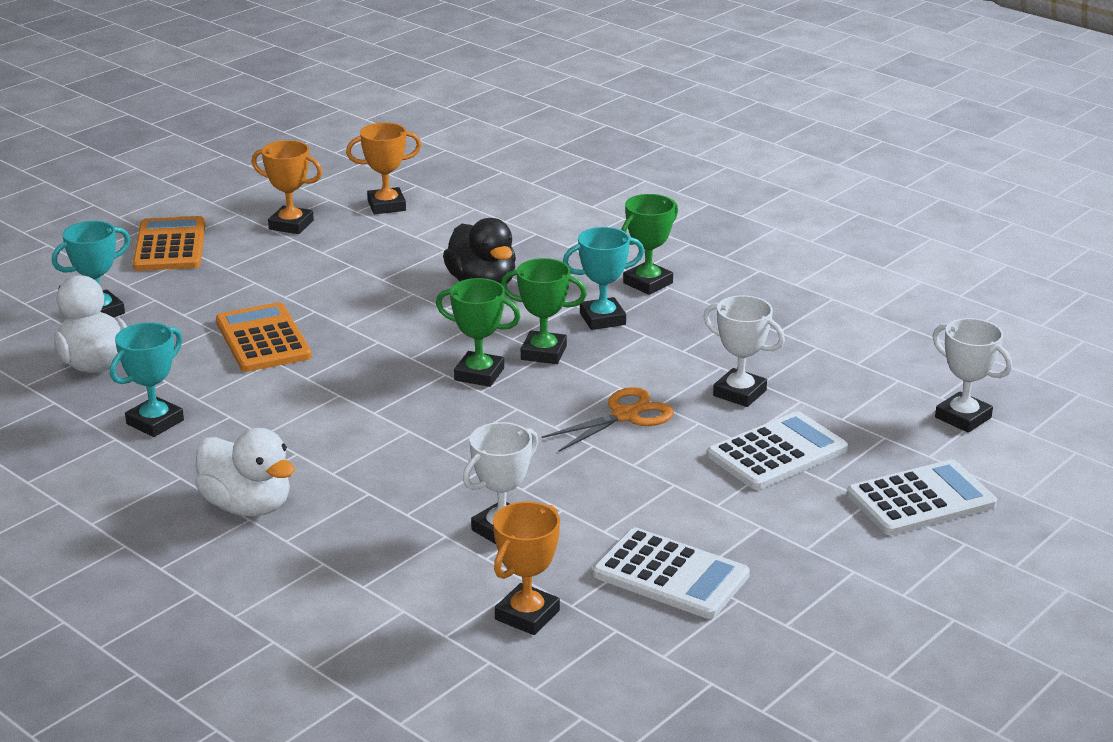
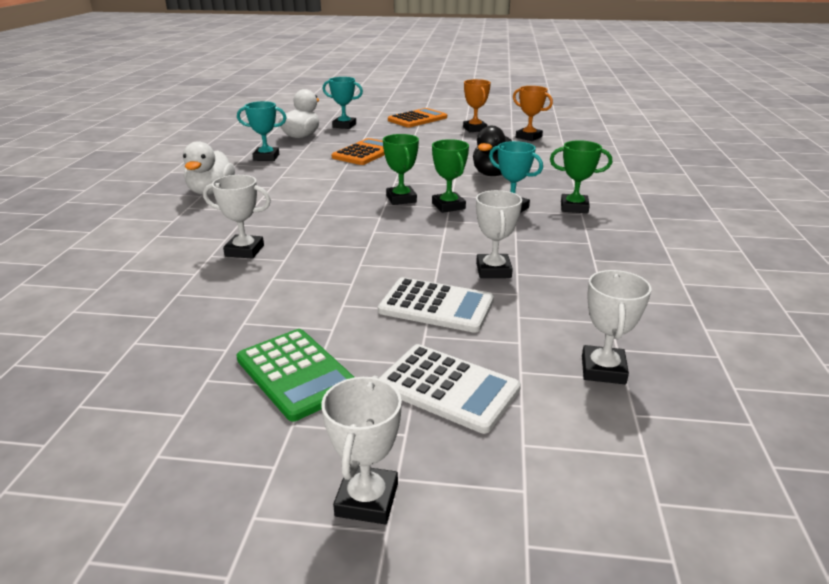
camera: 55 degrees right, 0 degrees up
orange trophy [493,502,560,635] -> none
orange scissors [542,387,674,452] -> none
white calculator [593,528,750,619] -> none
none -> green calculator [236,329,354,421]
none -> white trophy [321,376,402,524]

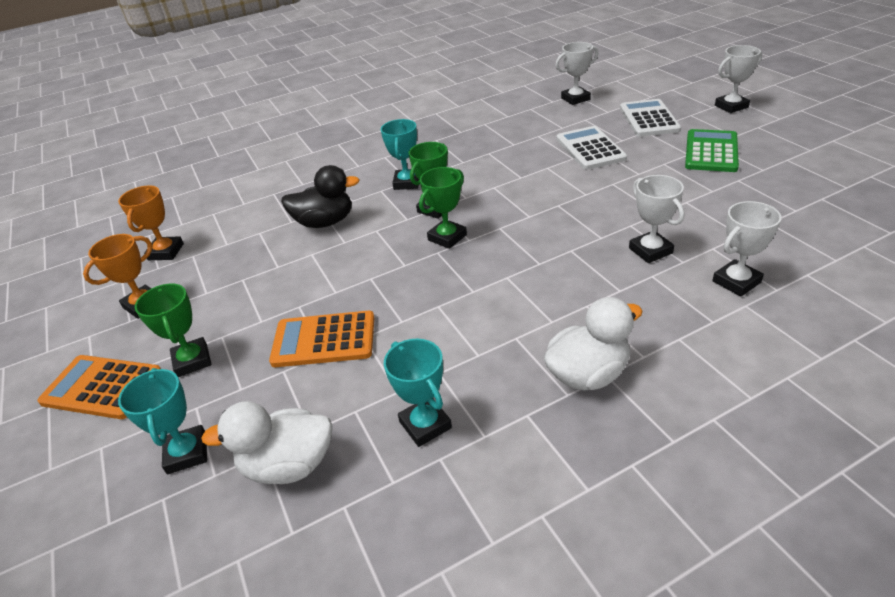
camera: 120 degrees left, 10 degrees up
white trophy [476,190,522,278] -> white trophy moved to [712,201,782,297]
green trophy [550,140,612,213] -> green trophy moved to [135,284,212,377]

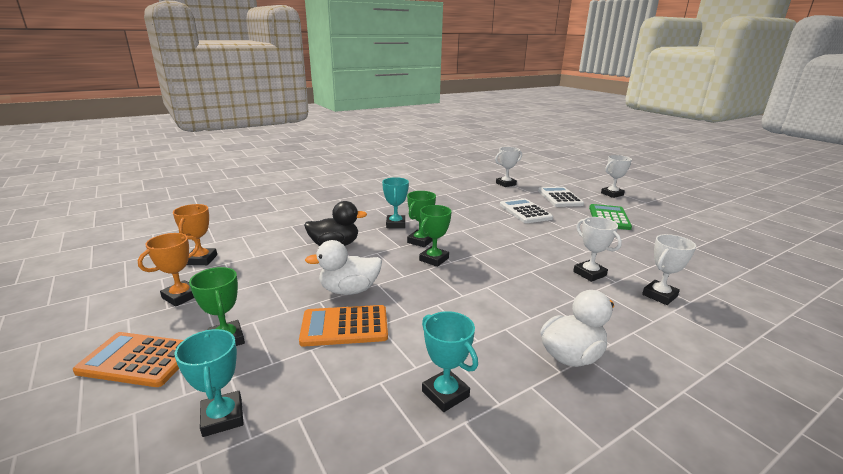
camera: 10 degrees left, 15 degrees down
white duck [201,401,332,484] -> white duck moved to [305,240,382,295]

